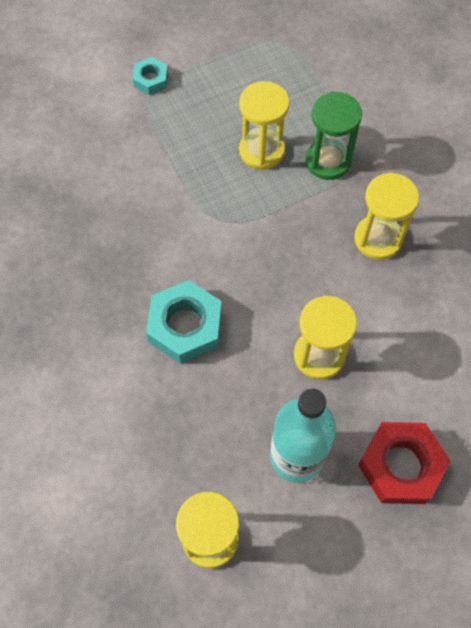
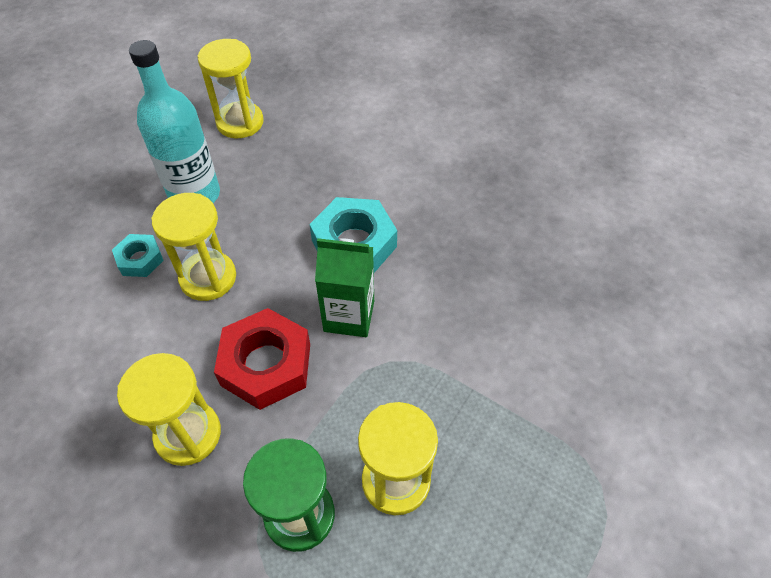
camera: 150 degrees right, 10 degrees down
turquoise nut [133,57,168,95] -> turquoise nut moved to [112,234,164,277]
red nut [358,422,451,504] -> red nut moved to [214,308,310,410]
none -> green carton [315,238,374,337]

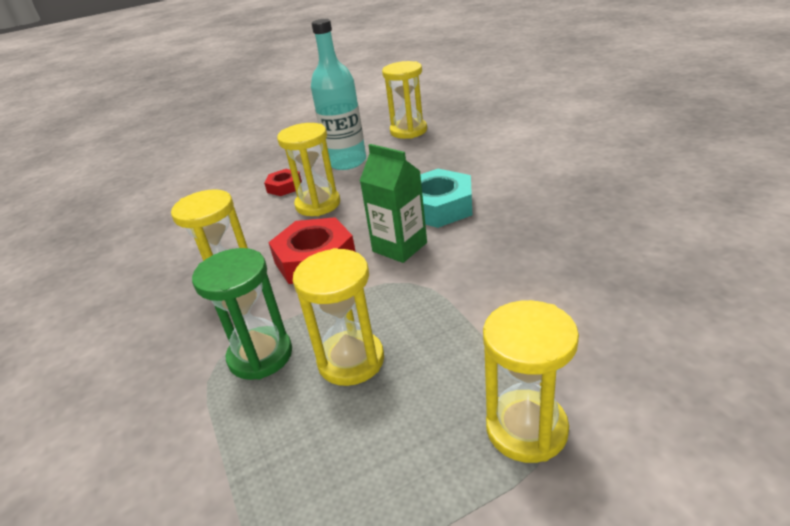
camera: 35 degrees right, 20 degrees down
turquoise nut [112,234,164,277] -> red nut [264,169,302,196]
none -> yellow hourglass [483,300,579,463]

